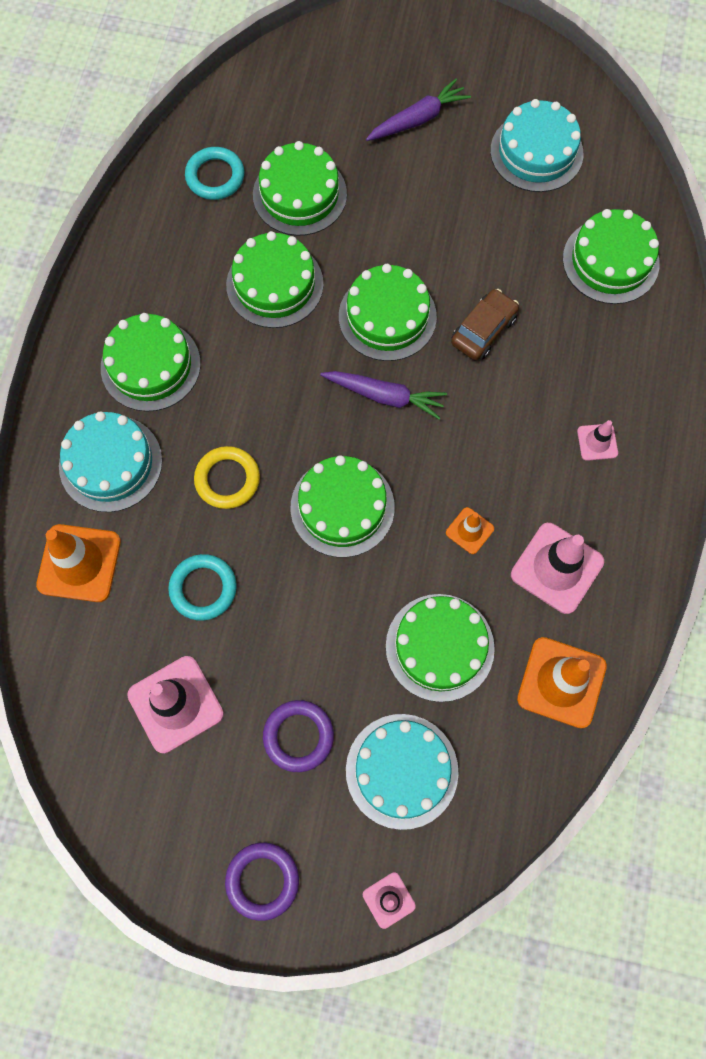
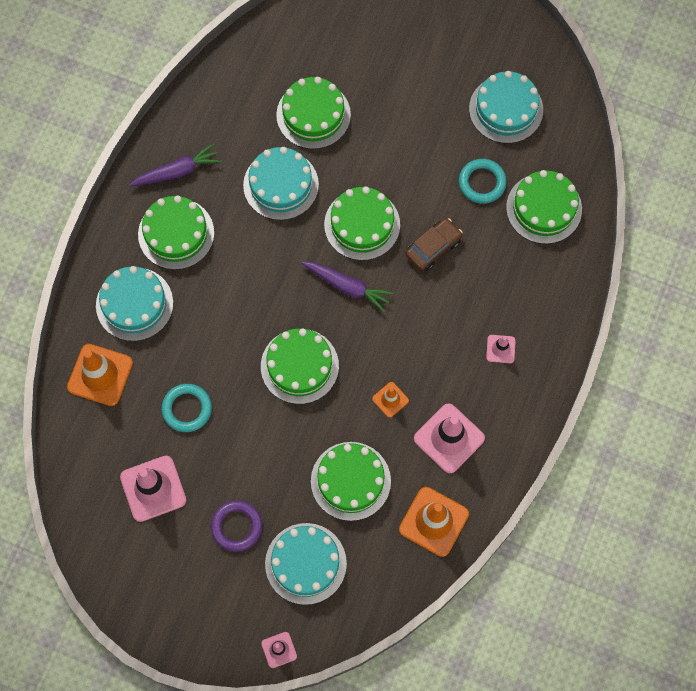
camera: 10 degrees right, 0 degrees up
turquoise ring [185,147,244,200] -> turquoise ring moved to [459,159,507,203]
yellow ring [194,446,260,509] -> none
purple ring [225,842,299,921] -> none
green cake [226,231,323,328] -> turquoise cake [243,147,319,220]
purple carrot [366,79,471,141] -> purple carrot moved to [129,143,221,187]

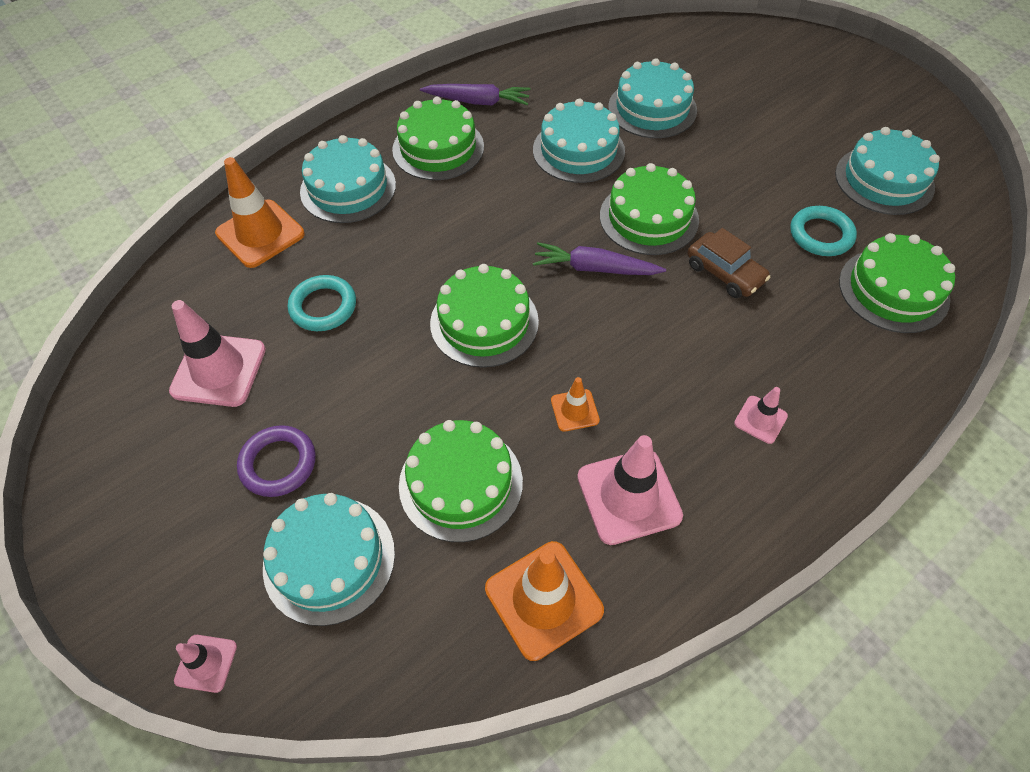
camera: 30 degrees right, 15 degrees down
green cake [276,77,351,149] -> turquoise cake [608,58,697,138]
purple carrot [302,262,394,312] -> purple carrot turned 135 degrees clockwise [533,242,666,275]
brown car [405,218,463,271] -> brown car turned 60 degrees clockwise [688,228,771,298]

